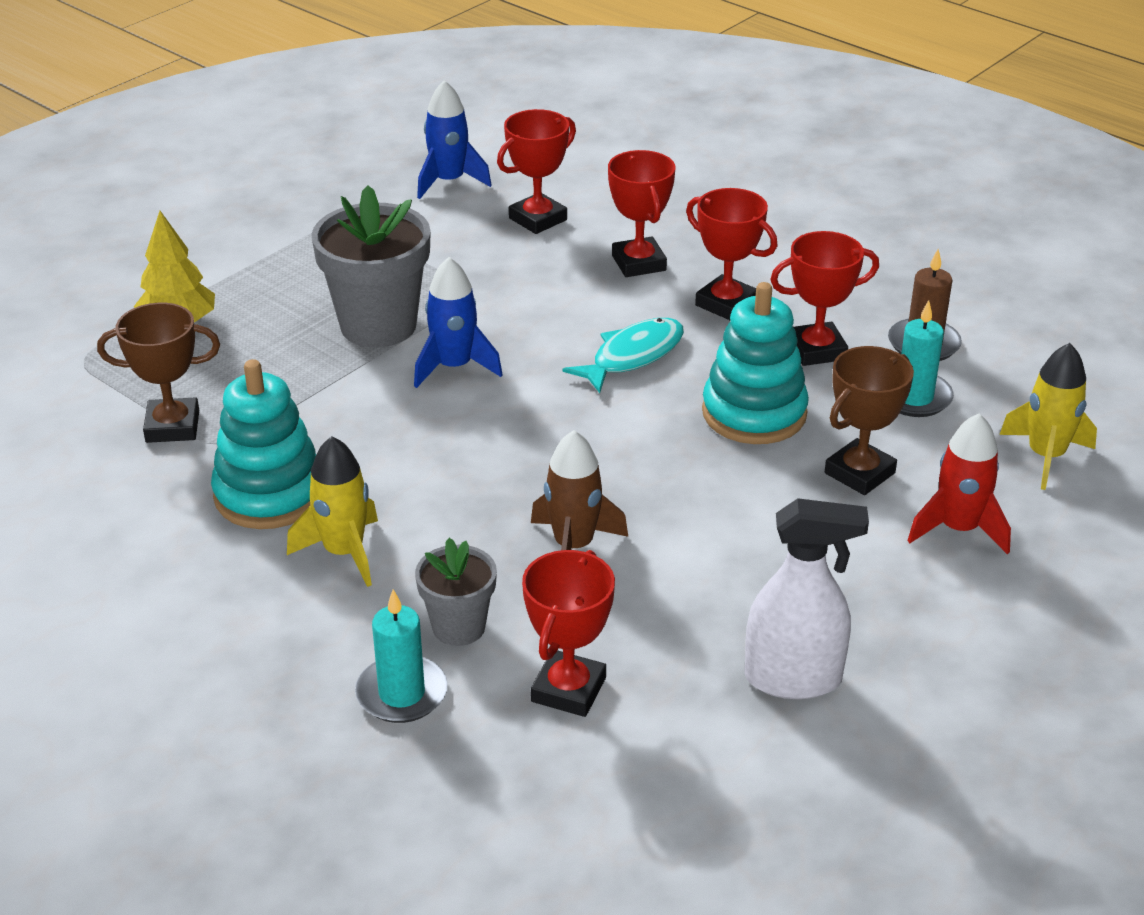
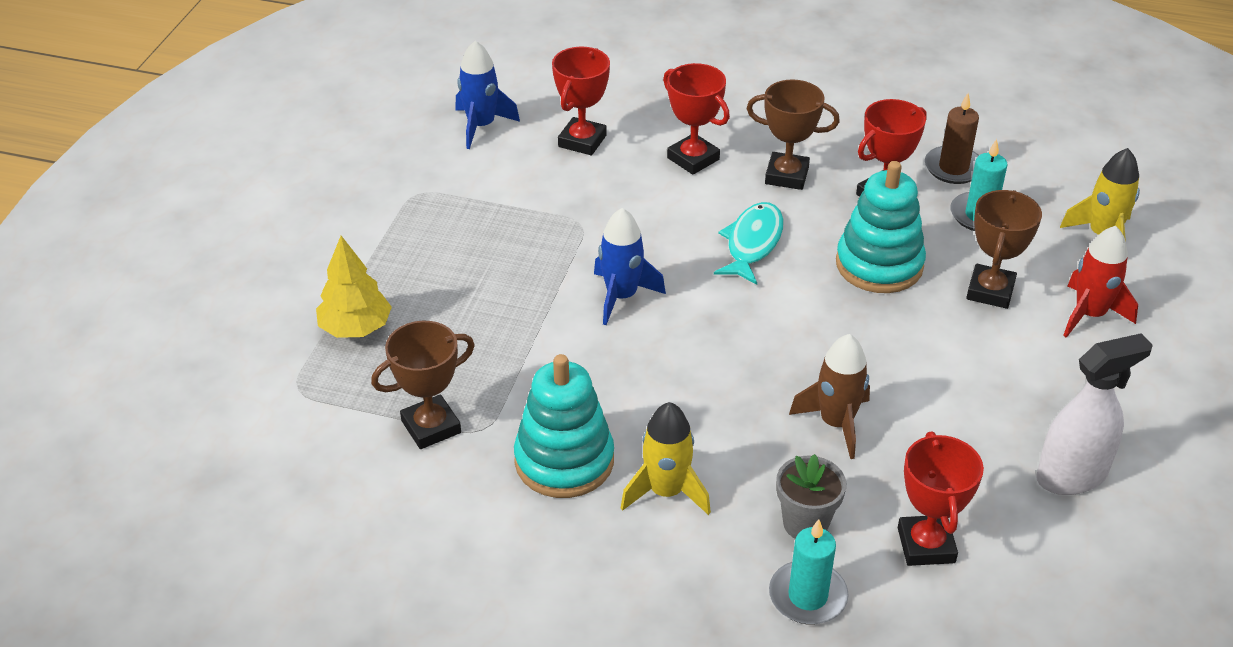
camera: 25 degrees left, 5 degrees up
grey flower pot [311,185,431,348] -> none
red trophy [686,188,777,320] -> brown trophy [747,79,840,190]

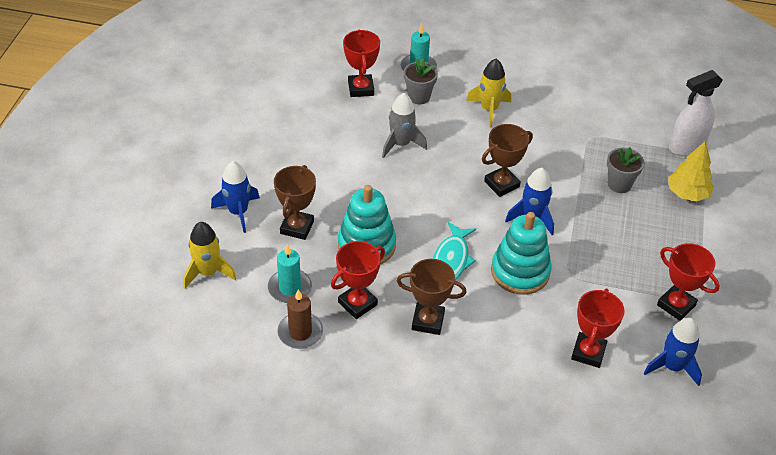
camera: 175 degrees right, 5 degrees up
brown trophy [371,321,475,449] -> brown trophy moved to [482,124,533,197]
turquoise stacking toy [514,354,614,498] -> turquoise stacking toy moved to [491,212,551,295]
red trophy [663,63,730,175] -> red trophy moved to [657,243,720,321]
brown rocket [789,334,870,459] -> grey rocket [382,93,427,158]
white spray bottle [1036,333,1153,495] -> white spray bottle moved to [669,70,723,156]
red rocket [1063,226,1138,338] -> blue rocket [211,161,260,233]
none -> grey flower pot [607,147,644,193]

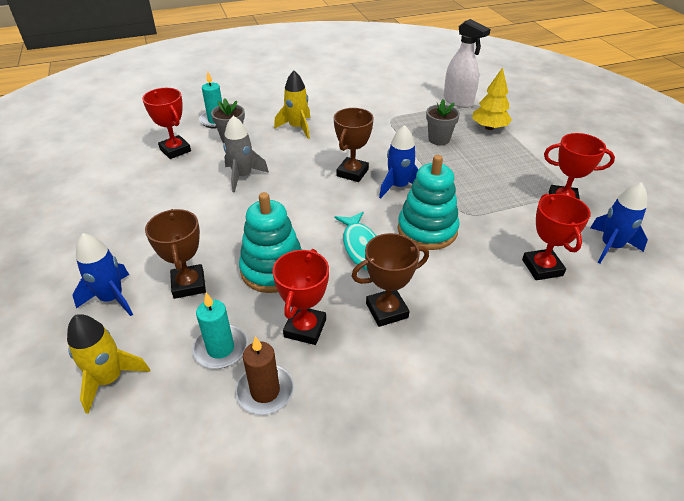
camera: 30 degrees left, 5 degrees down
white spray bottle [669,70,723,156] -> white spray bottle turned 75 degrees counterclockwise [444,19,490,108]

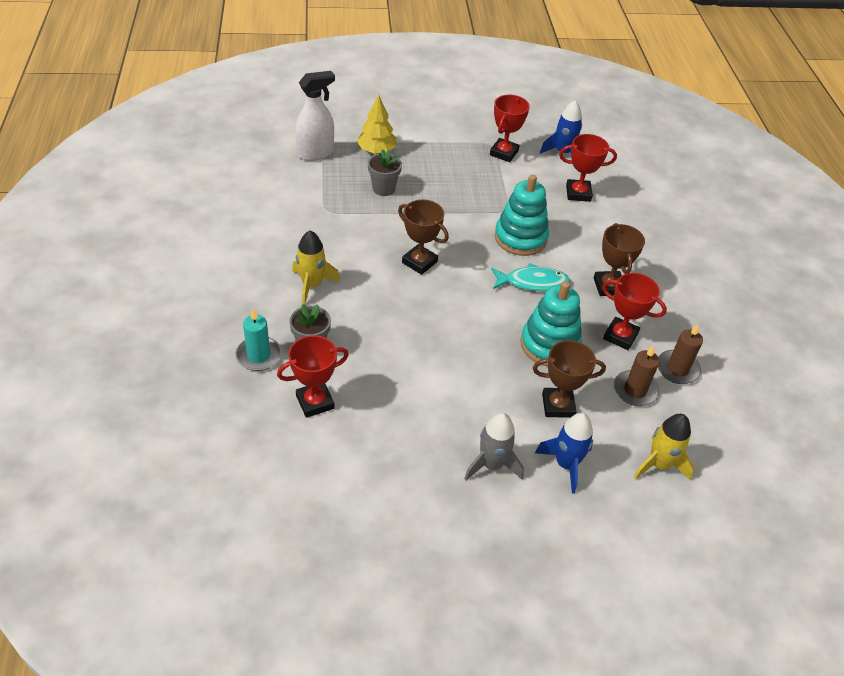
camera: 80 degrees left, 5 degrees up
turquoise candle [192,293,248,369] -> brown candle [614,345,659,406]
grey rocket [223,116,269,192] -> grey rocket moved to [464,413,524,481]
blue rocket [379,125,418,199] -> none

